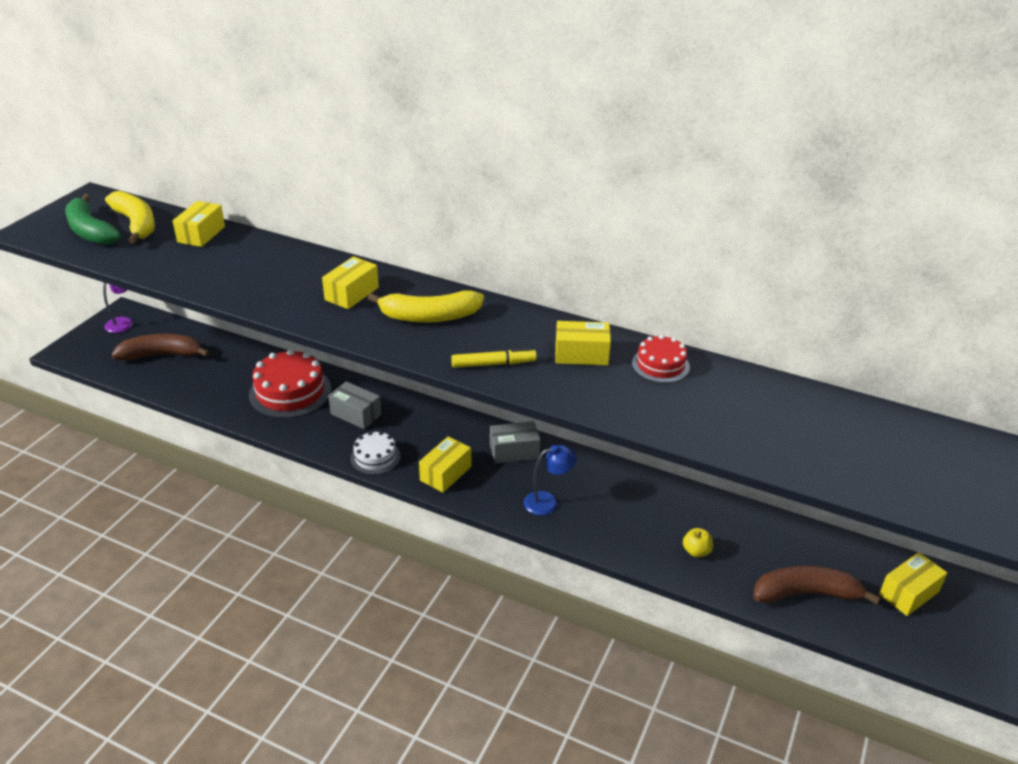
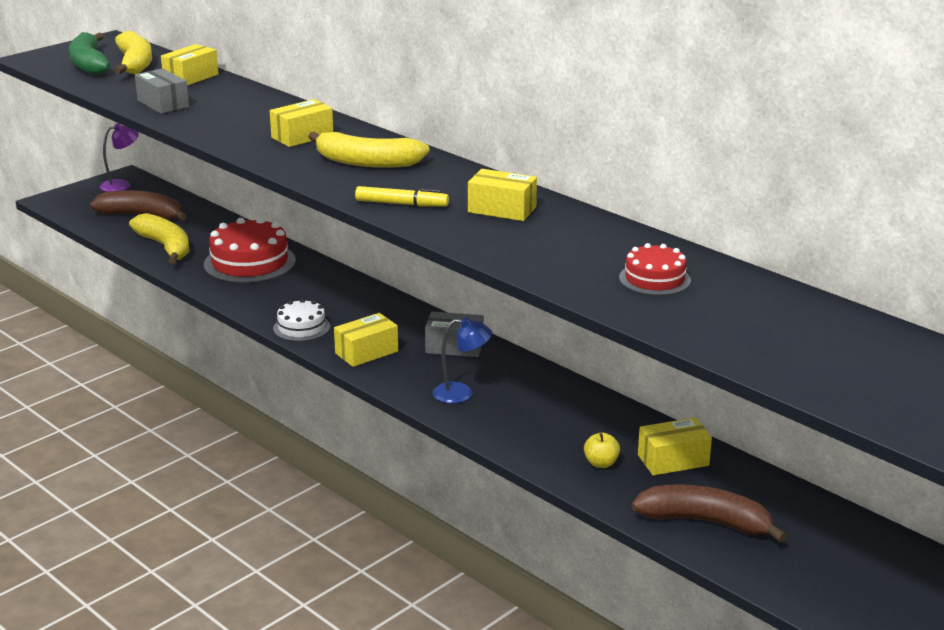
camera: 20 degrees right, 10 degrees down
grey box [328,381,382,429] -> grey box moved to [135,68,189,114]
red cake [632,335,690,383] -> red cake moved to [619,243,691,295]
yellow box [879,552,947,616] -> yellow box moved to [638,418,712,476]
none -> yellow banana [129,213,190,264]

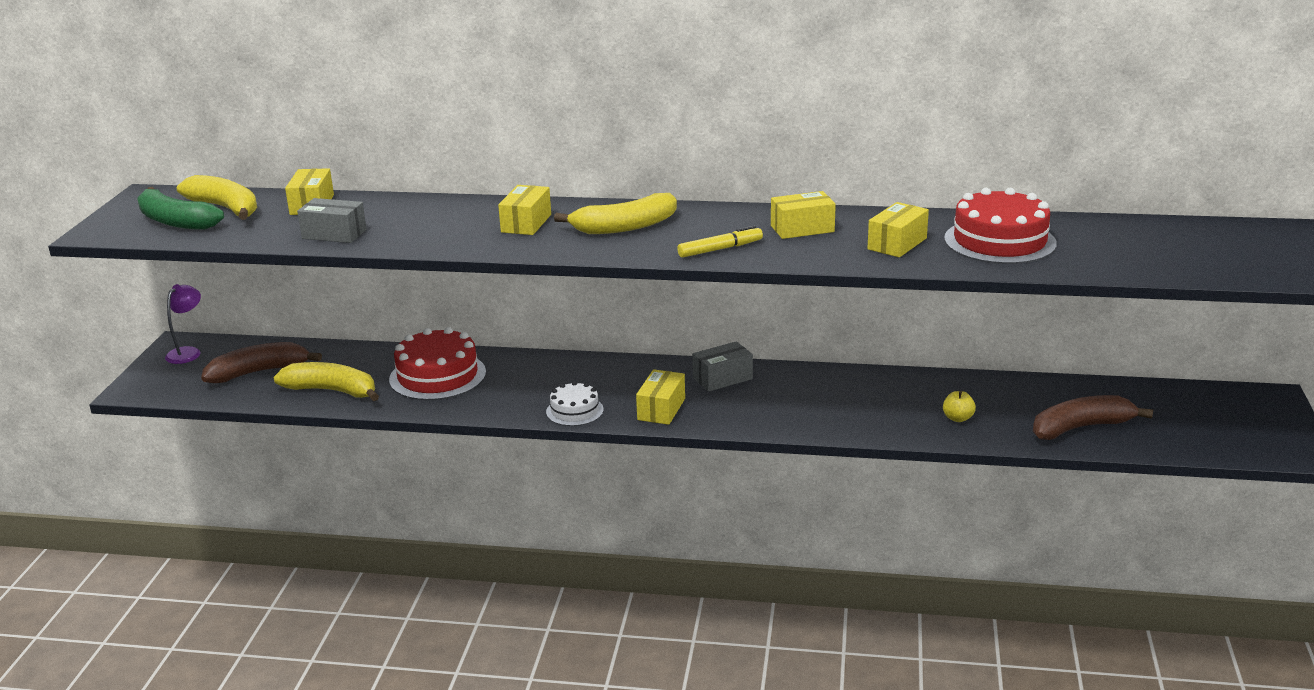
camera: 35 degrees left, 0 degrees up
blue lamp [433,317,492,404] -> none
red cake [619,243,691,295] -> red cake [944,188,1057,264], size x1.76
yellow box [638,418,712,476] -> yellow box moved to [868,202,929,257]

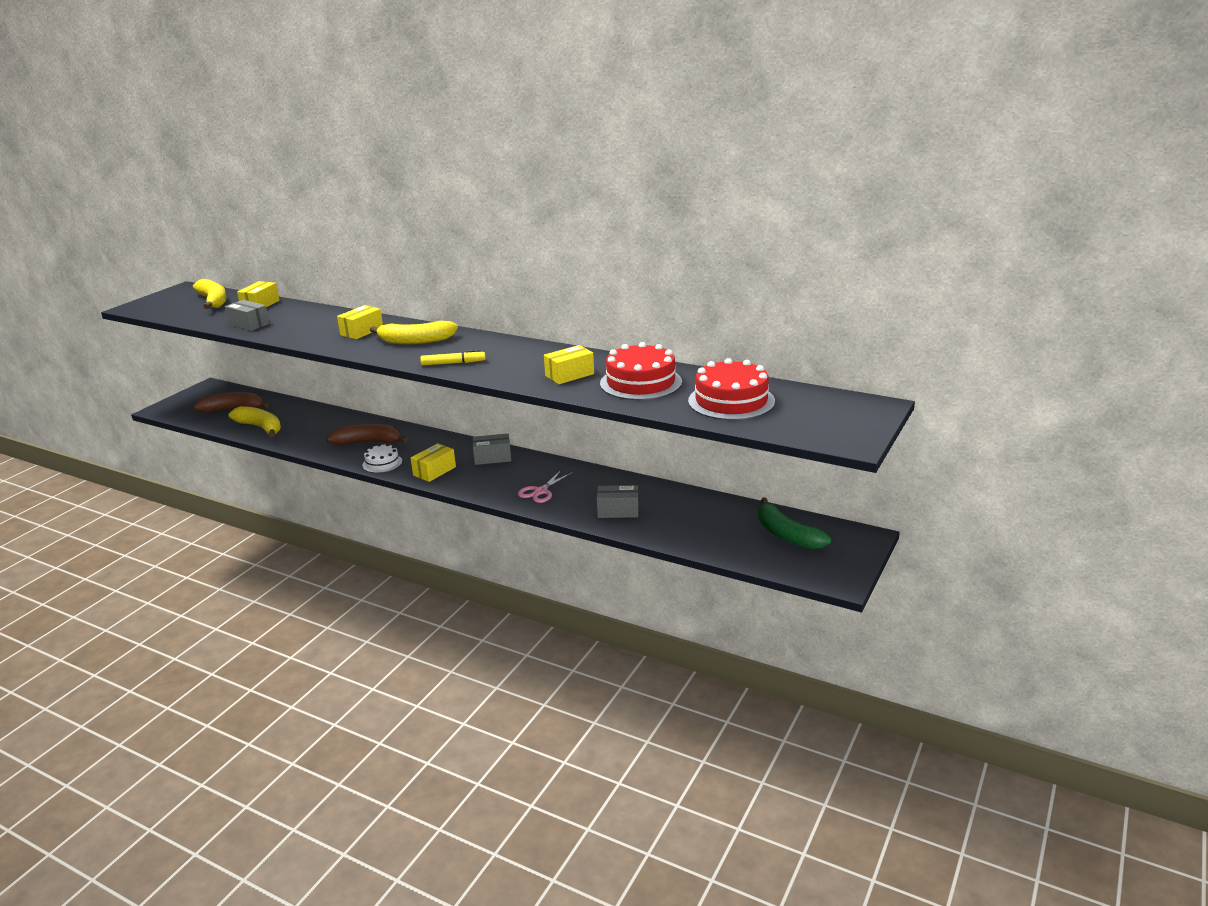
camera: 20 degrees right, 0 degrees up
green banana [137,187,224,230] -> green banana moved to [758,498,831,549]
purple lamp [165,284,201,364] -> none
red cake [389,327,486,400] -> red cake moved to [688,358,775,420]
yellow box [771,191,836,239] -> none
yellow apple [943,391,976,422] -> grey box [597,485,639,518]
brown banana [1033,395,1153,440] -> brown banana moved to [326,424,408,445]
none -> pink scissors [518,470,573,503]

